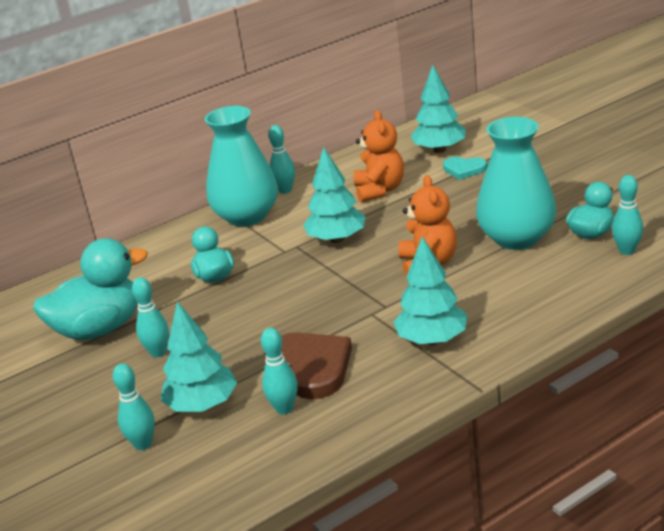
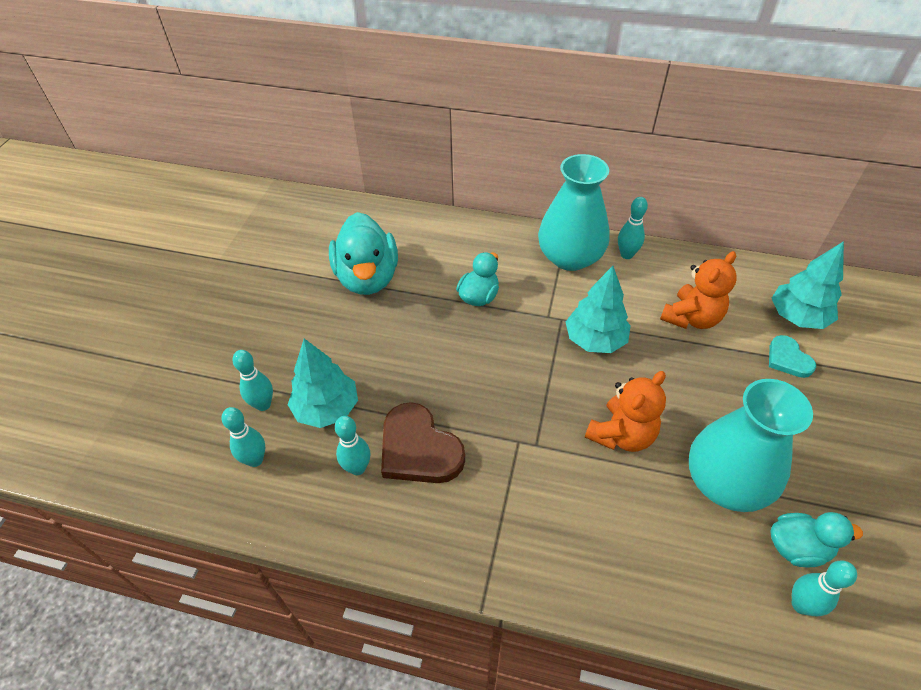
camera: 45 degrees right, 20 degrees up
turquoise duck [33,238,148,340] -> turquoise duck turned 60 degrees clockwise [329,212,398,295]
turquoise bowling pin [132,277,169,358] -> turquoise bowling pin moved to [221,407,265,467]
brown heart [265,332,352,399] -> brown heart turned 120 degrees clockwise [381,402,465,483]
turquoise tree [393,236,467,345] -> none

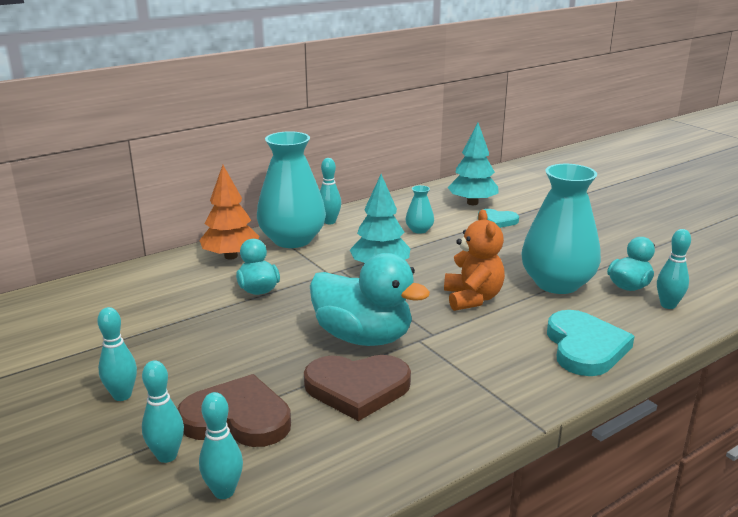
camera: 50 degrees left, 25 degrees down
turquoise tree [288,339,358,428] -> brown heart [178,374,291,447]
turquoise duck [329,212,398,295] -> turquoise duck moved to [310,253,430,346]
turquoise bowling pin [335,416,370,475] -> turquoise bowling pin moved to [97,307,137,401]
orange teddy bear [660,251,737,329] -> turquoise vase [405,185,434,234]
none -> orange tree [199,165,259,259]
none -> turquoise heart [547,310,635,376]

